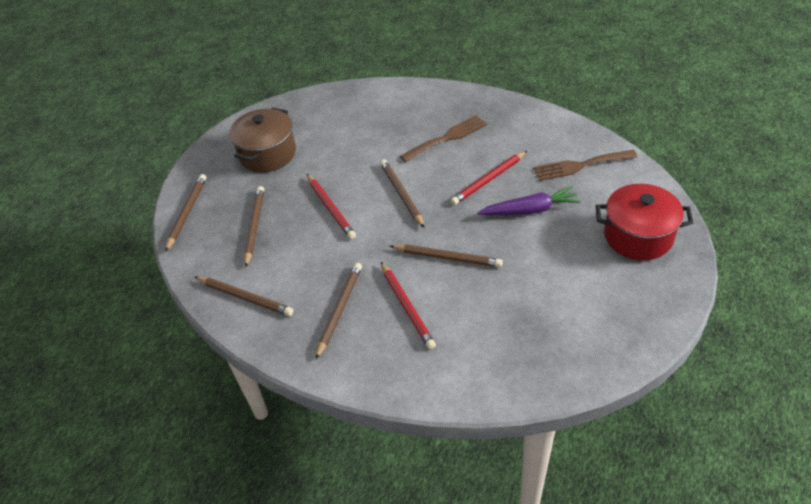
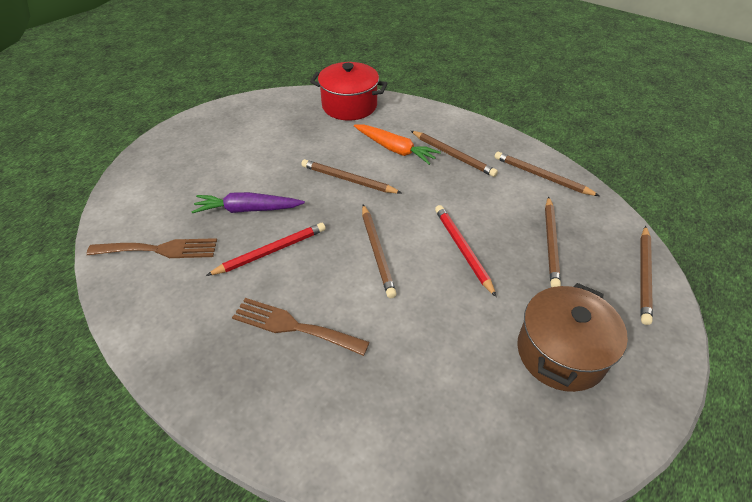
camera: 175 degrees left, 0 degrees up
brown pencil [316,263,362,359] -> brown pencil turned 75 degrees counterclockwise [411,131,498,177]
red pencil [381,262,436,350] -> orange carrot [354,124,441,165]
brown fork [400,115,487,162] -> brown fork turned 45 degrees clockwise [232,298,370,356]
red pot [596,184,693,260] -> red pot moved to [310,62,388,121]

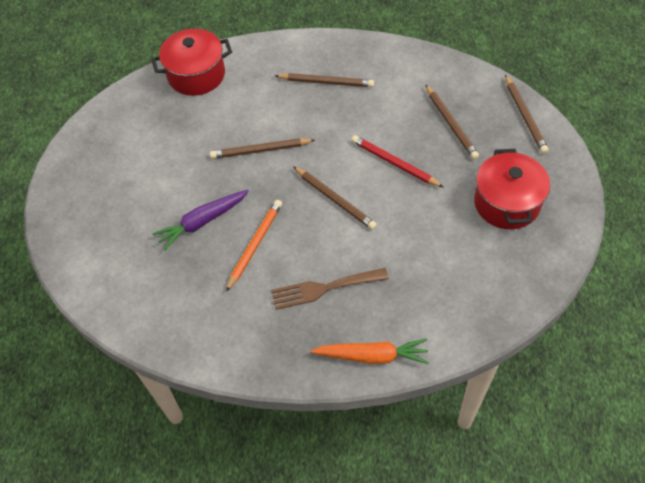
camera: 30 degrees left, 10 degrees up
brown fork [86,238,217,258] -> none
red pencil [206,223,326,276] -> orange pencil [226,200,282,292]
orange carrot [354,124,441,165] -> orange carrot moved to [311,339,429,364]
brown pencil [494,151,600,196] -> none
brown pot [517,283,628,392] -> red pot [474,149,550,229]

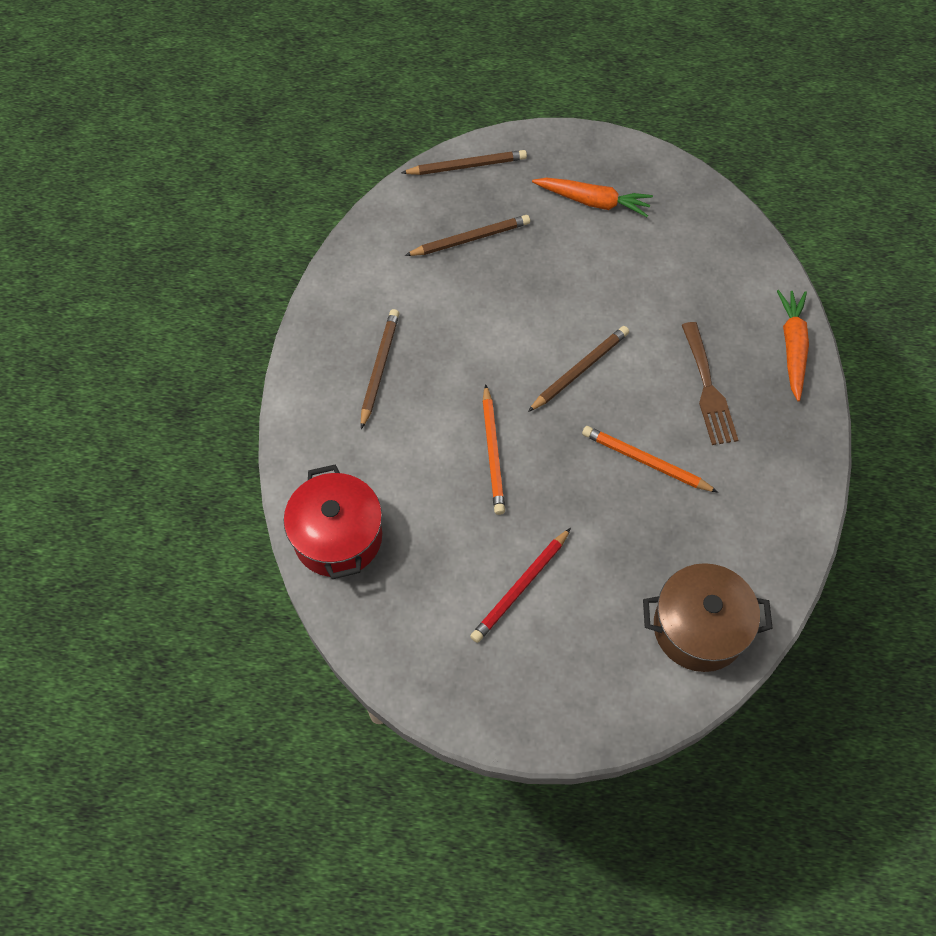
camera: 90 degrees left, 5 degrees up
purple carrot [152,190,249,251] -> none
brown pencil [210,138,315,159] -> orange pencil [482,384,505,515]
red pencil [351,135,444,188] -> red pencil moved to [470,528,571,643]
red pot [474,149,550,229] -> orange carrot [532,178,653,217]
none -> brown pot [643,563,773,672]

